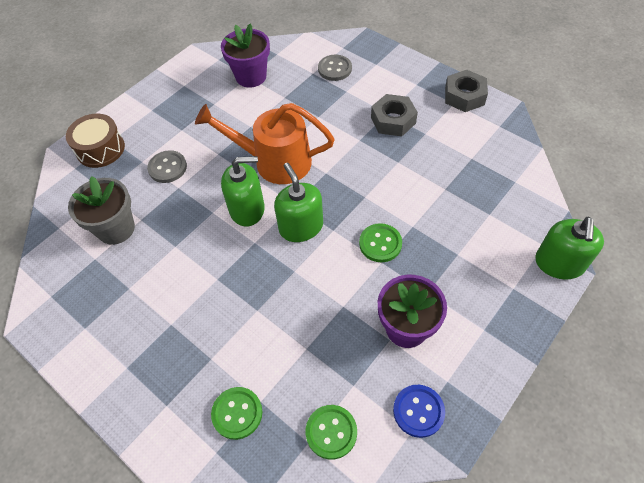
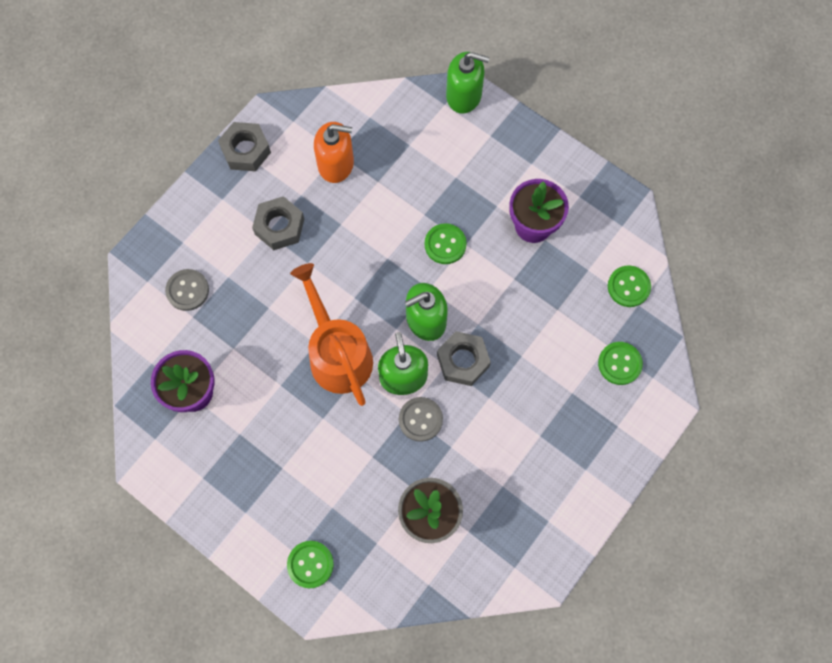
camera: 95 degrees left, 15 degrees up
brown drum [66,114,125,168] -> green button [287,541,334,588]
grey button [147,150,187,183] -> grey button moved to [399,397,443,442]
orange watering can [195,103,335,184] -> orange watering can turned 150 degrees clockwise [290,263,373,406]
blue button [393,385,445,438] -> none
none -> orange soap dispenser [314,122,354,183]
none -> grey nut [437,331,491,386]

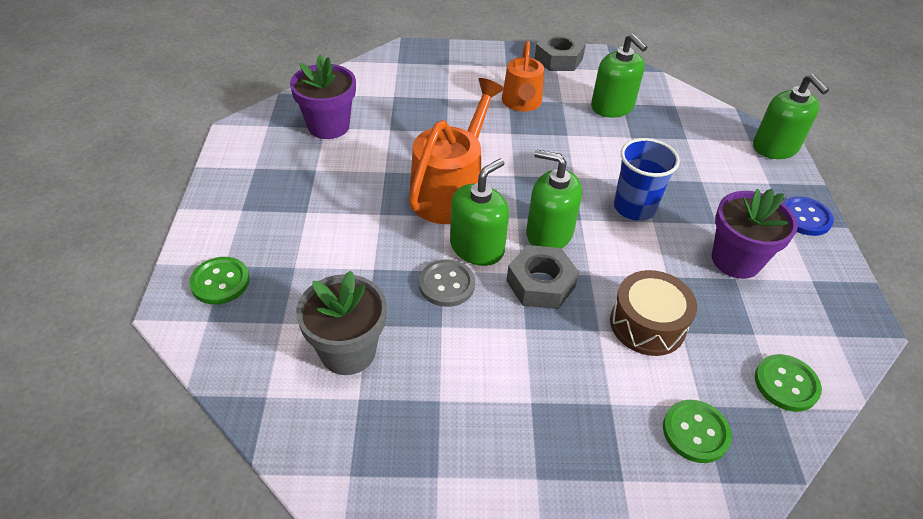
camera: 50 degrees right, 25 degrees down
grey button [165,269,209,311] -> none
grey nut [252,196,304,250] -> orange watering can [502,41,544,112]
orange soap dispenser [314,122,354,183] -> green soap dispenser [591,34,647,118]
green button [425,223,467,264] -> blue cup [614,138,680,221]
none -> brown drum [610,270,697,356]
none -> blue button [783,196,834,236]

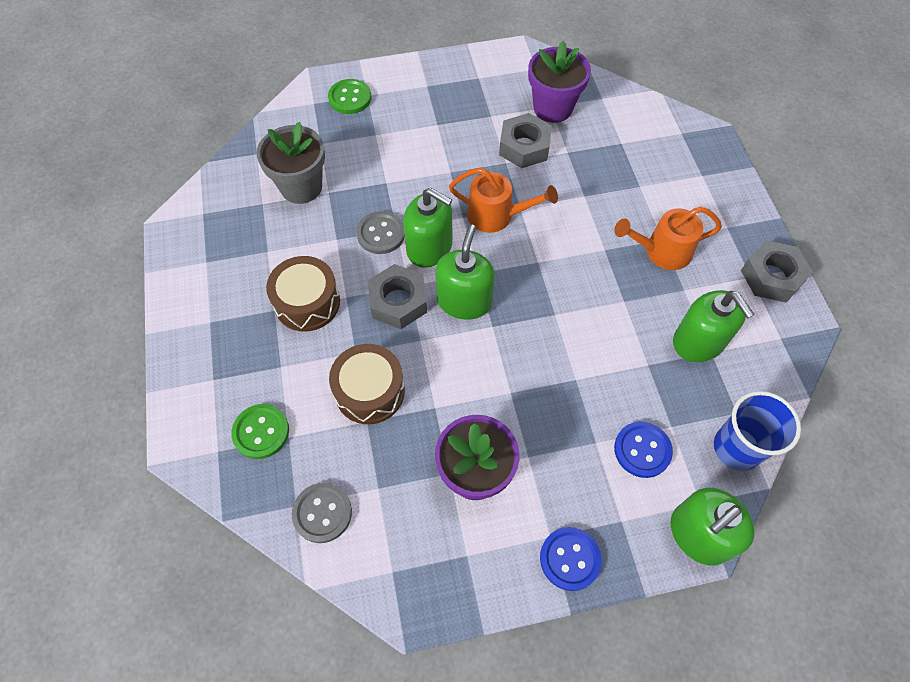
camera: 80 degrees right, 15 degrees up
orange watering can [409,78,504,224] -> orange watering can [449,167,558,233], size x0.66
green soap dispenser [591,34,647,118] -> green soap dispenser turned 75 degrees counterclockwise [673,290,755,362]
blue cup [614,138,680,221] -> blue cup moved to [714,391,801,471]
green button [755,354,822,412] -> grey button [292,483,352,543]
none -> brown drum [266,256,340,332]
none -> grey nut [499,113,552,168]
none -> blue button [614,422,673,478]

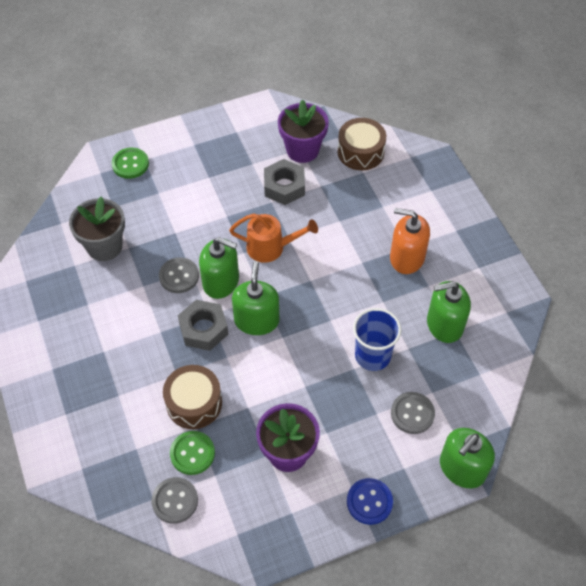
camera: 10 degrees left, 5 degrees down
green button [231,404,289,459] -> green button moved to [170,431,215,475]
brown drum [266,256,340,332] -> brown drum moved to [338,118,386,170]
orange watering can [614,207,722,270] -> orange soap dispenser [390,208,430,274]
blue button [614,422,673,478] -> grey button [391,392,435,434]
green soap dispenser [673,290,755,362] -> green soap dispenser turned 120 degrees clockwise [427,281,471,343]
blue cup [714,391,801,471] -> blue cup moved to [353,308,401,371]
grey nut [741,240,813,303] -> none

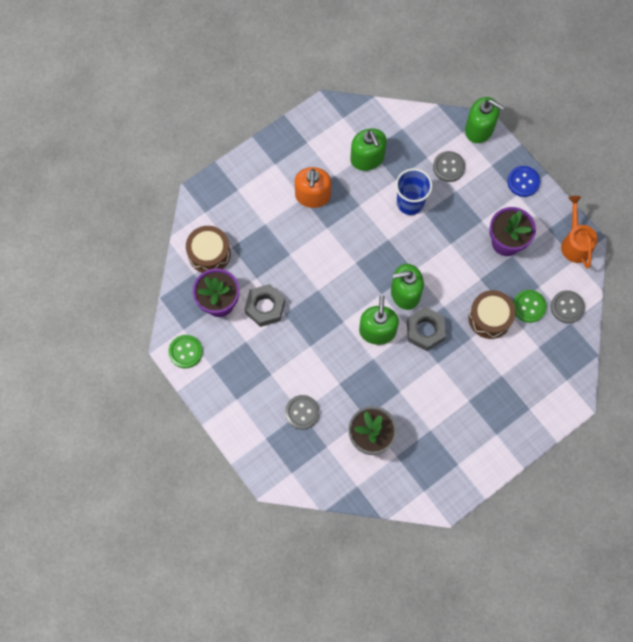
camera: 105 degrees left, 15 degrees up
green button [112,148,149,179] -> green button moved to [168,335,203,368]
grey button [159,257,199,293] -> grey button moved to [285,395,320,430]
orange watering can [229,214,318,263] -> orange watering can moved to [561,196,598,269]

